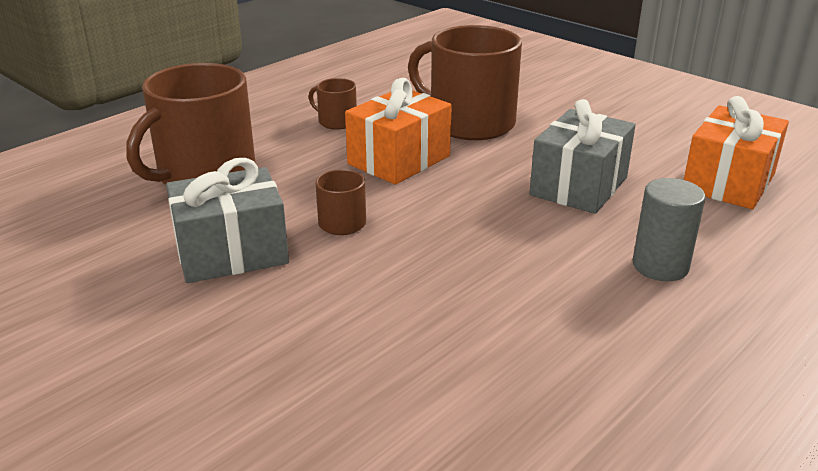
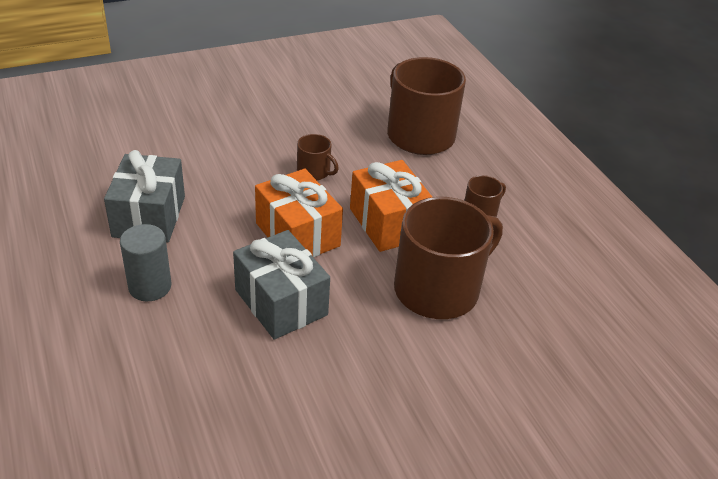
camera: 110 degrees right, 10 degrees up
grey gift [166,158,289,283] -> grey gift moved to [104,150,185,242]
orange gift [684,96,789,209] -> orange gift moved to [255,169,343,257]

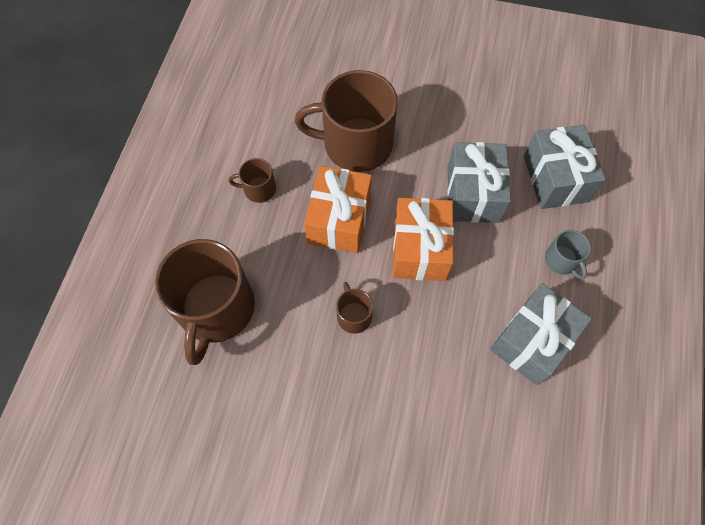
camera: 140 degrees left, 25 degrees up
grey cylinder [120,224,171,301] -> grey mug [545,230,591,280]
none -> grey gift [524,125,606,209]

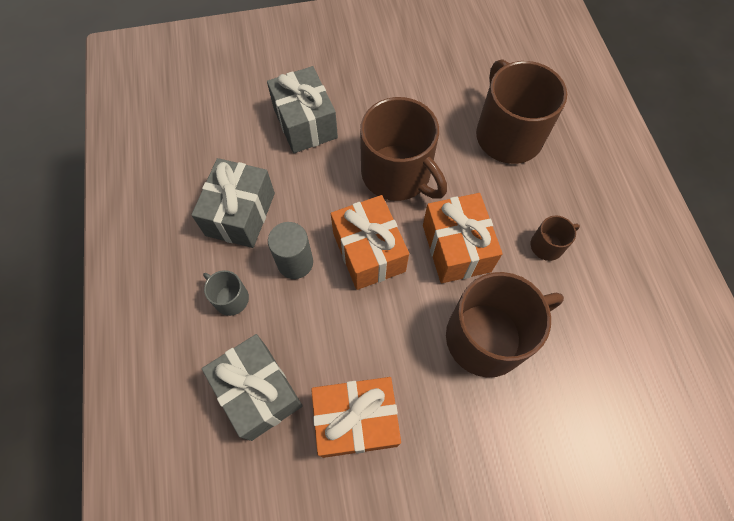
camera: 155 degrees right, 0 degrees up
brown mug [336,282,373,334] -> brown mug [360,97,447,201], size x2.21
grey gift [447,142,511,223] -> grey gift moved to [267,66,338,153]
none -> grey cylinder [268,222,313,279]
none -> orange gift [311,377,401,458]

